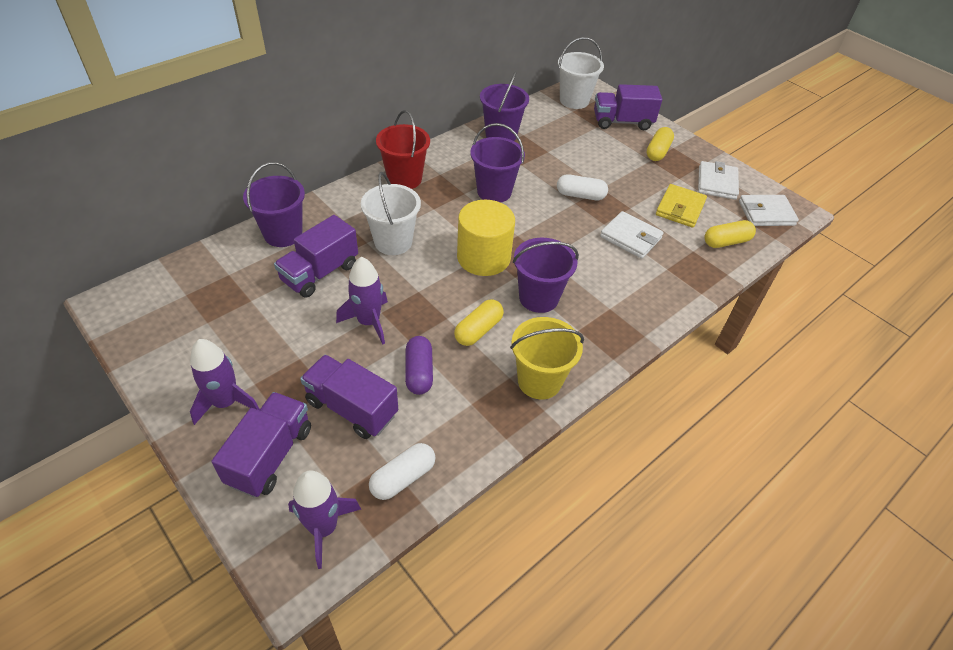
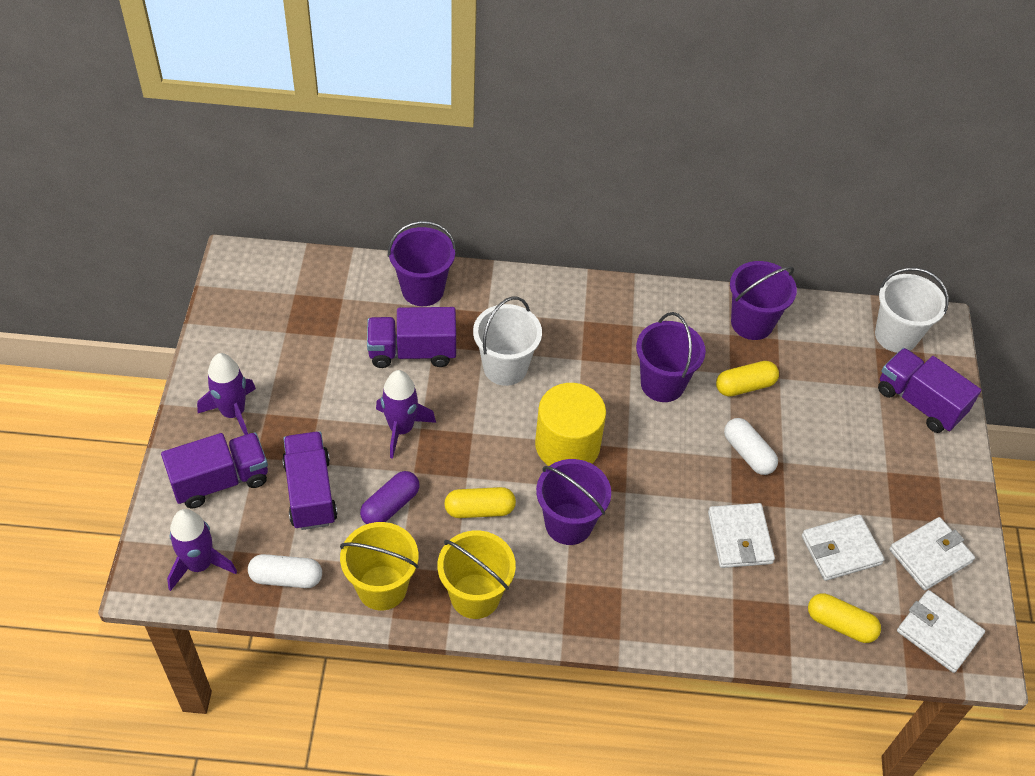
camera: 45 degrees right, 5 degrees up
red bucket [376,110,430,189] -> none
yellow capsule [646,127,674,161] -> yellow capsule moved to [716,361,779,397]
yellow wallet [656,184,707,228] -> white wallet [802,515,885,581]
none -> yellow bucket [340,522,419,611]

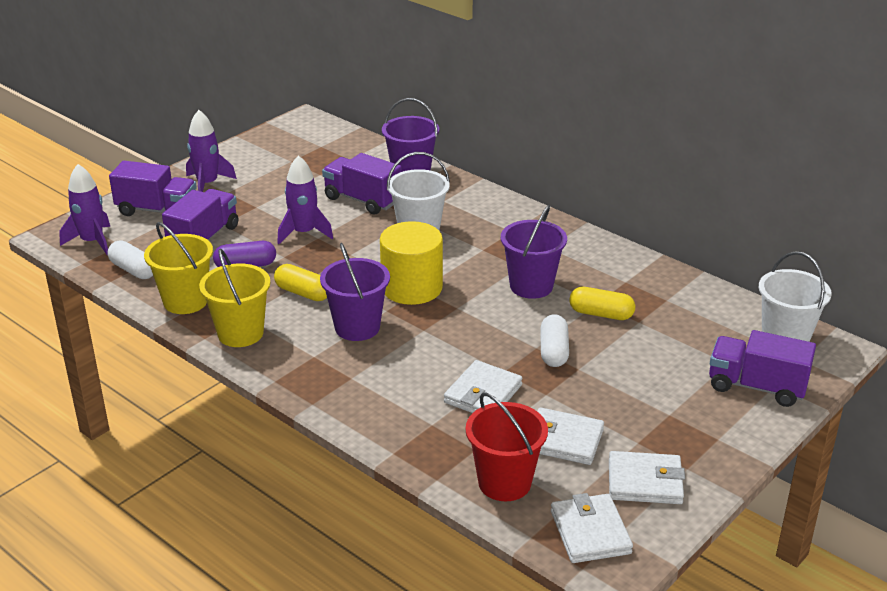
camera: 40 degrees right, 20 degrees down
purple bucket [730,261,797,340] -> none
yellow capsule [808,593,881,643] -> red bucket [466,392,548,501]
purple truck [878,348,981,433] -> purple truck turned 60 degrees counterclockwise [709,330,816,407]

